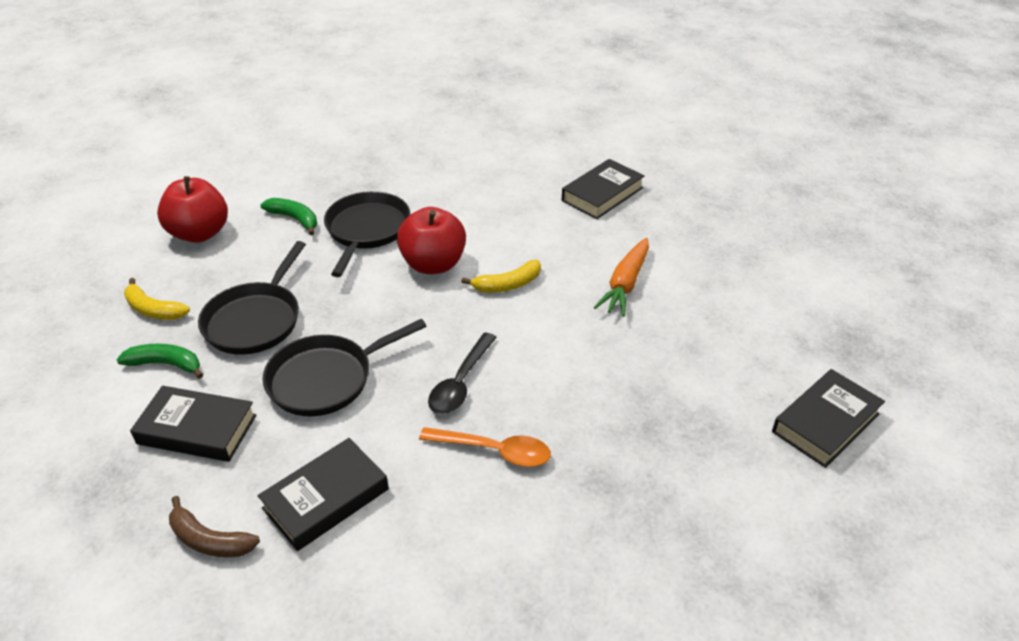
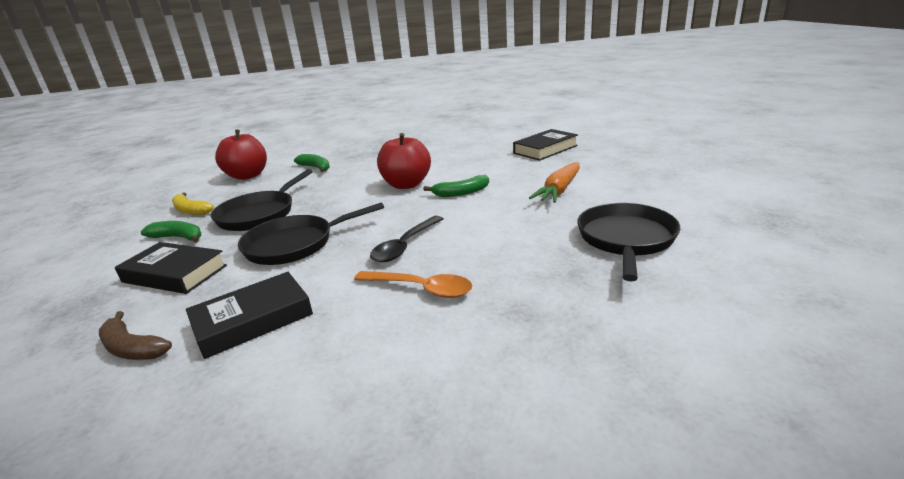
camera: 10 degrees right, 15 degrees down
black pan [324,191,410,277] -> black pan moved to [577,203,680,281]
yellow banana [461,260,541,293] -> green banana [423,175,489,197]
black book [772,369,885,468] -> none

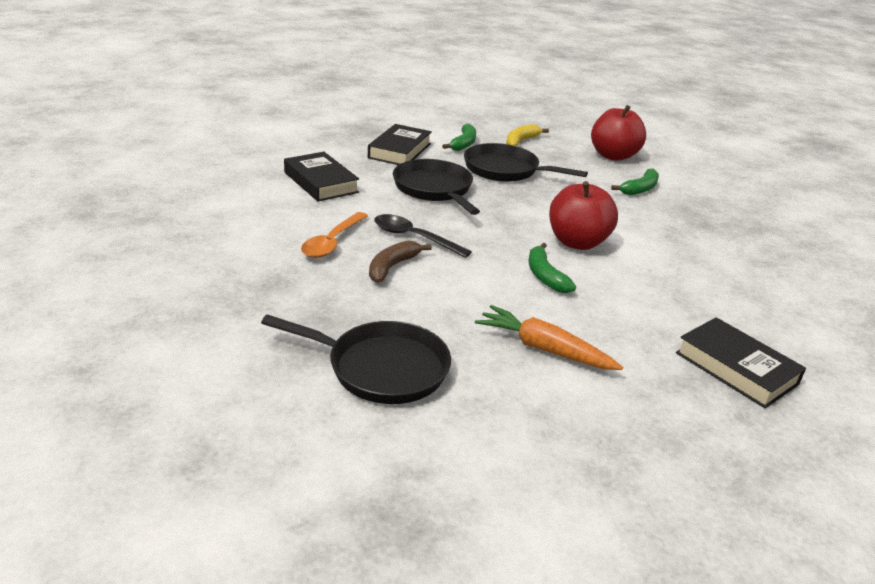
camera: 85 degrees right, 5 degrees up
brown banana [99,311,172,360] -> brown banana moved to [369,240,432,283]

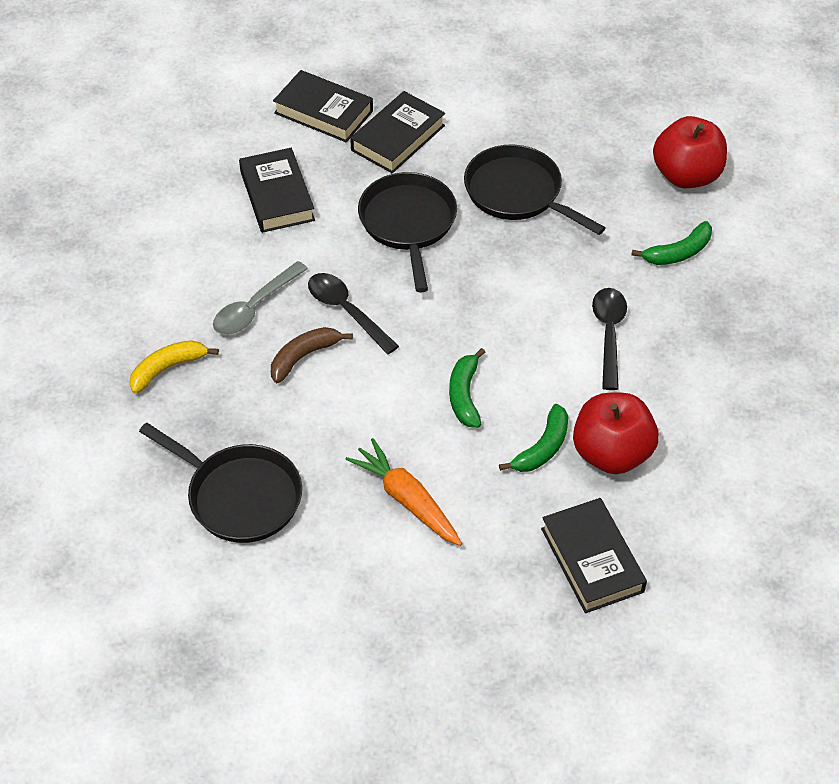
camera: 20 degrees right, 20 degrees up
orange spoon [301,212,368,258] -> grey spoon [213,261,308,335]
green banana [442,124,476,151] -> green banana moved to [499,404,568,472]
yellow banana [506,124,549,146] -> yellow banana moved to [129,340,219,394]
red apple [549,181,618,250] -> red apple moved to [573,393,659,474]
none -> black book [273,70,373,142]
none -> black spoon [592,288,627,390]

